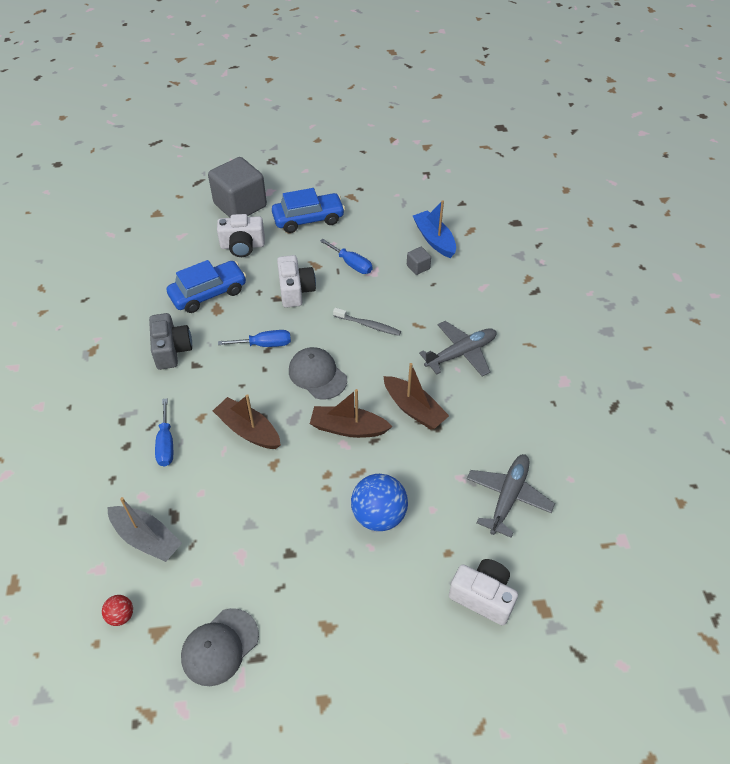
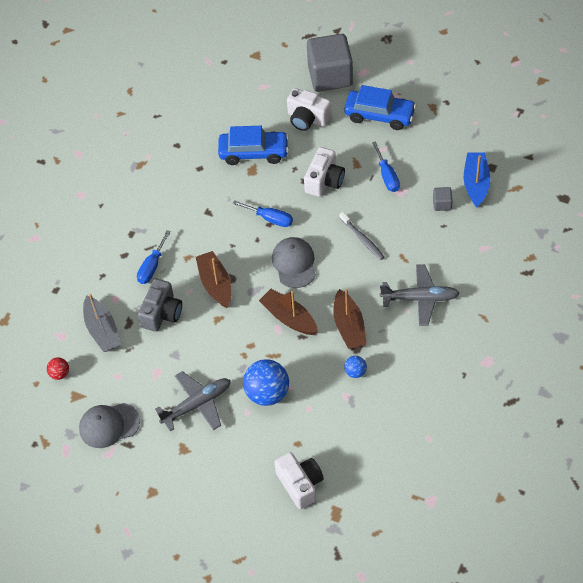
camera: 35 degrees right, 5 degrees up
grey camera [149,313,192,370] -> grey camera moved to [138,279,182,332]
grey plane [467,454,555,537] -> grey plane moved to [155,371,230,431]
none -> blue ball [344,356,367,378]

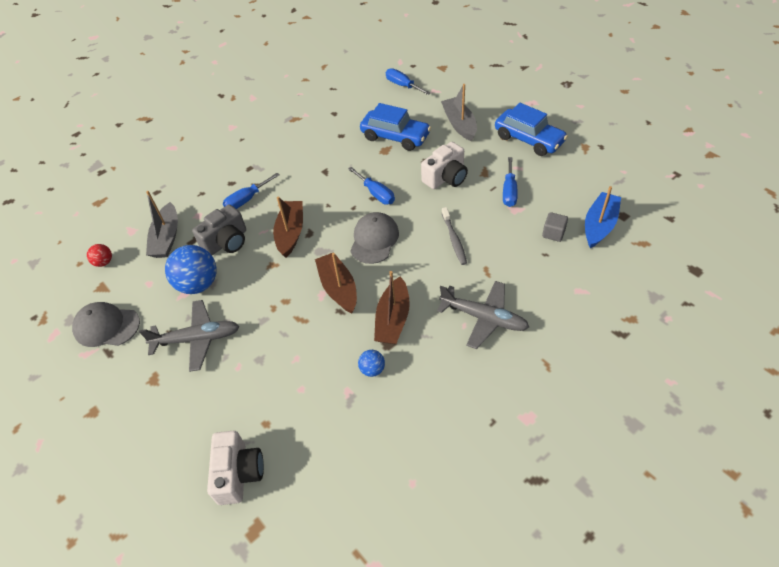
camera: 25 degrees right, 5 degrees down
blue ball [243,360,289,406] -> blue ball moved to [165,245,217,294]
white camera [287,88,331,131] -> grey boat [441,84,477,141]
grey cube [307,34,353,92] -> none
none -> blue screwdriver [386,68,431,95]

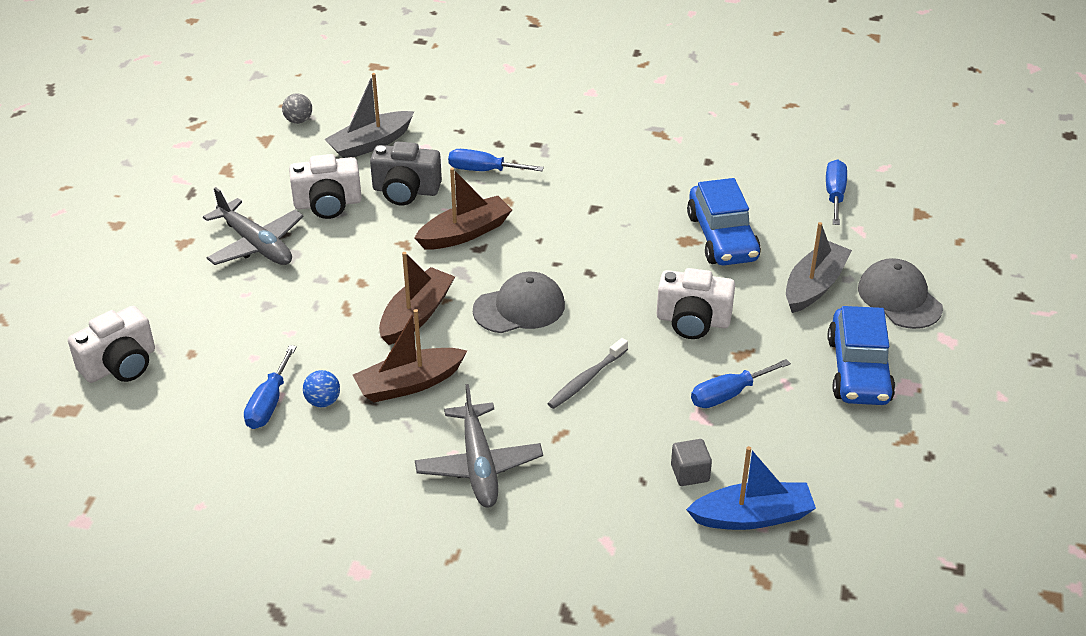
camera: 50 degrees right, 10 degrees down
grey cap [72,302,140,347] -> grey cap moved to [858,258,943,329]
red ball [87,244,112,267] -> grey ball [282,93,312,124]
blue ball [165,245,217,294] -> white camera [289,154,362,219]
blue screwdriver [348,167,395,205] -> blue screwdriver moved to [244,345,297,429]

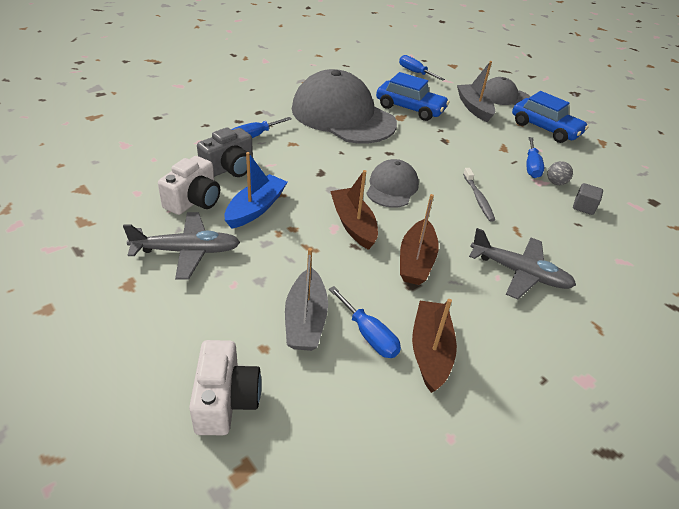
camera: 55 degrees left, 0 degrees up
grey ball [282,93,312,124] -> grey ball moved to [547,161,573,185]
blue ball [303,370,340,407] -> none
grey boat [325,73,414,158] -> grey boat moved to [285,248,328,351]
brown boat [415,167,512,249] -> brown boat moved to [412,299,457,393]
white camera [656,268,735,339] -> none
blue boat [686,446,816,530] -> blue boat moved to [224,152,288,229]
none -> grey cap [292,69,397,143]

